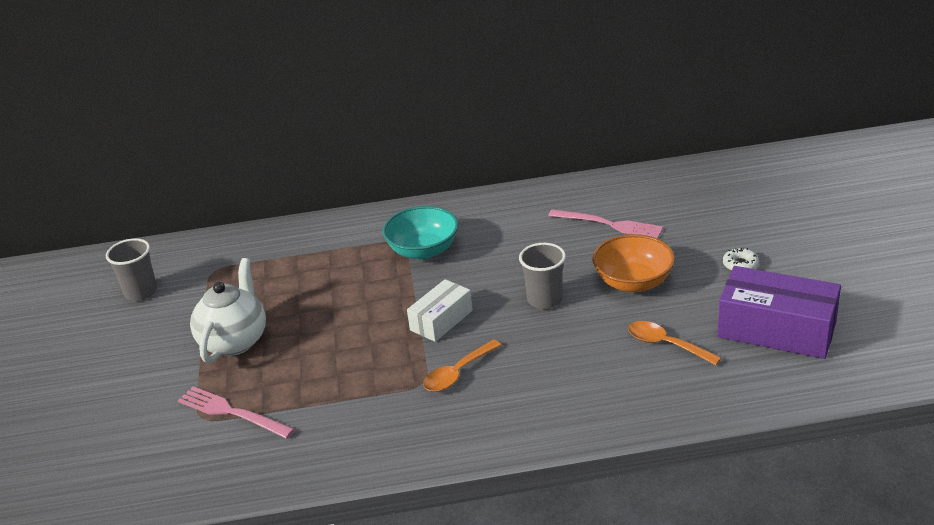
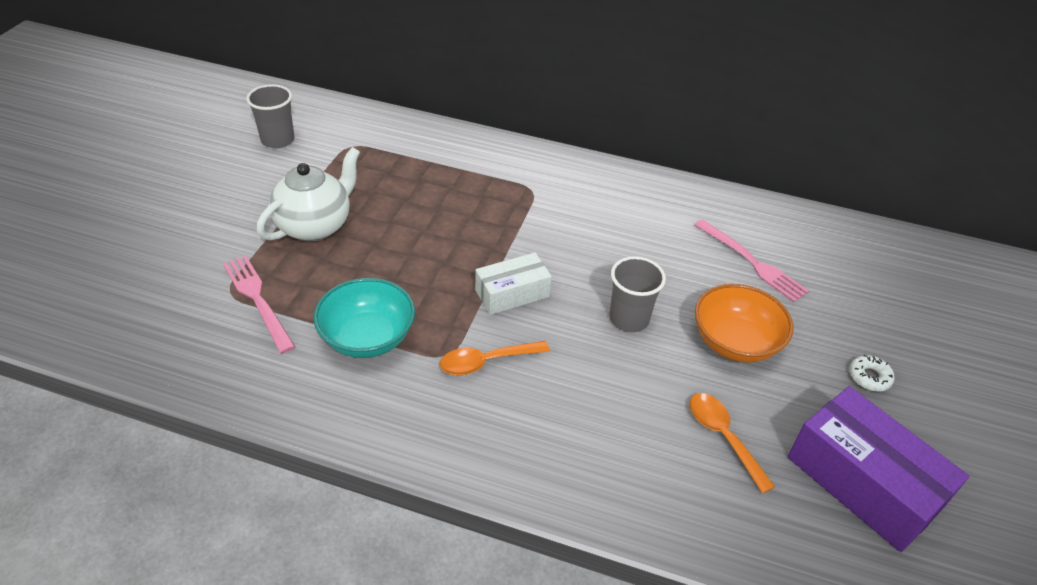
camera: 20 degrees right, 10 degrees up
turquoise bowl [382,206,458,260] -> turquoise bowl moved to [313,278,415,358]

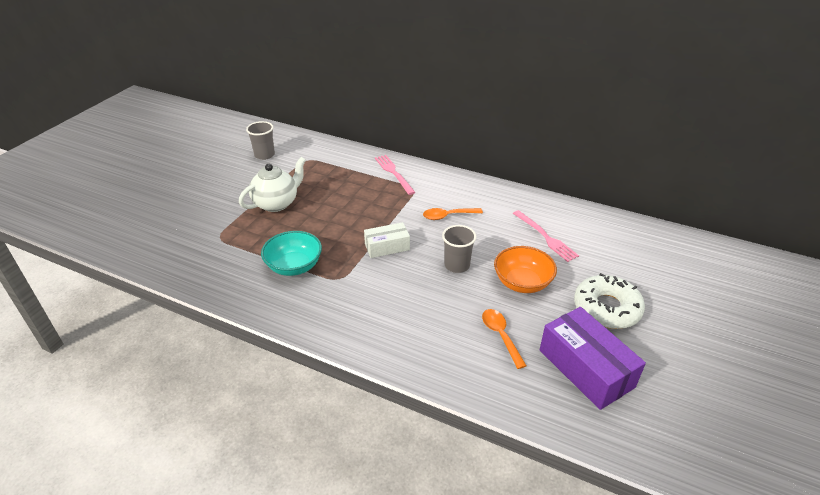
camera: 10 degrees right, 5 degrees down
pink fork [223,256,295,354] -> pink fork moved to [375,155,416,195]
orange spoon [440,341,550,375] -> orange spoon moved to [423,208,483,220]
white donut [849,355,895,391] -> white donut [574,273,645,329], size x2.41

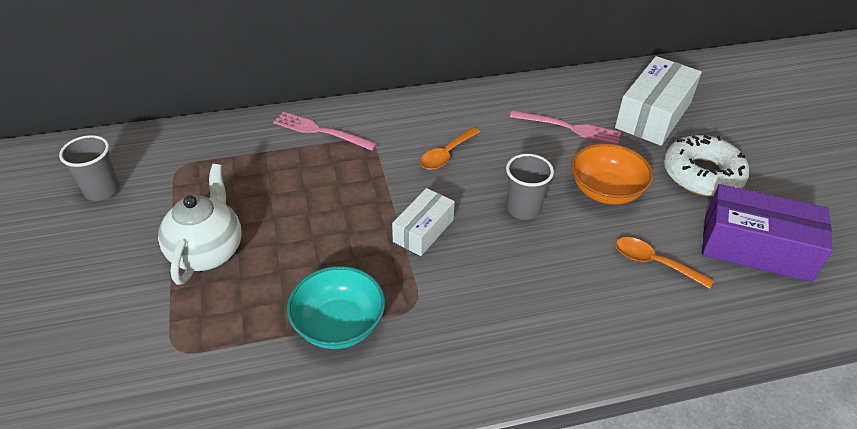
camera: 40 degrees left, 5 degrees up
none -> white box [615,56,702,146]

